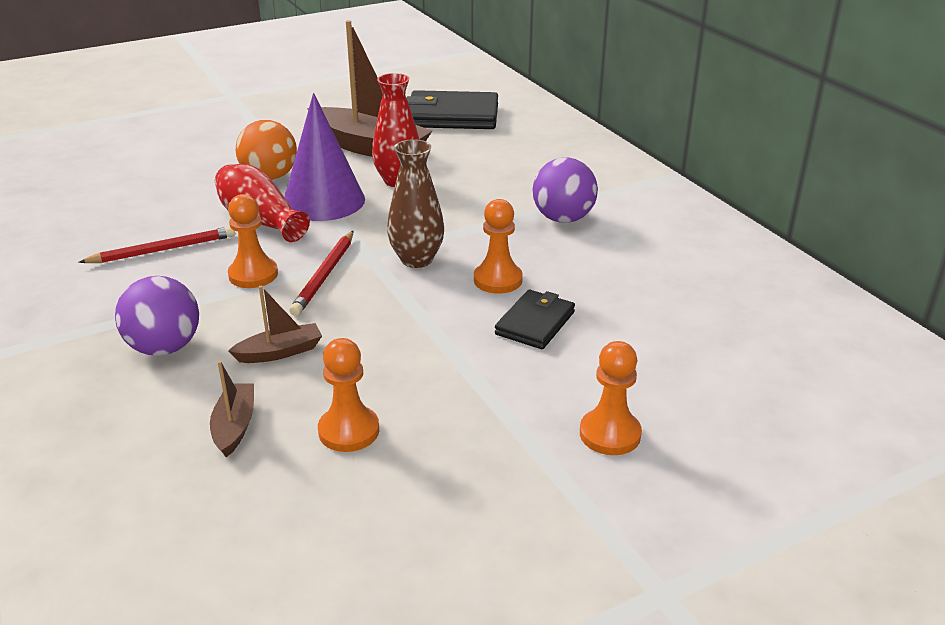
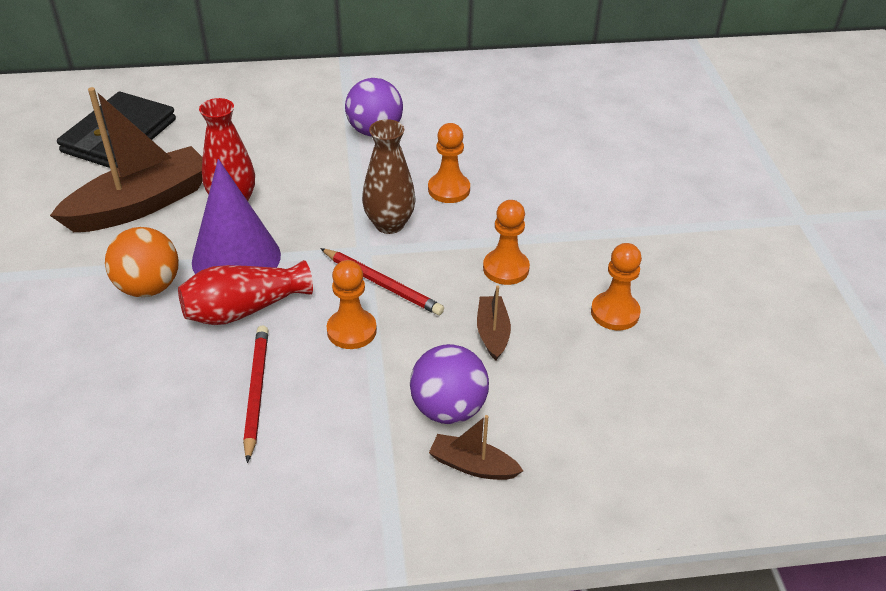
camera: 70 degrees left, 10 degrees up
brown boat [210,361,254,457] -> brown boat moved to [429,415,523,480]
black wallet [495,290,575,349] -> none
orange pawn [580,341,642,455] -> orange pawn moved to [483,200,530,285]

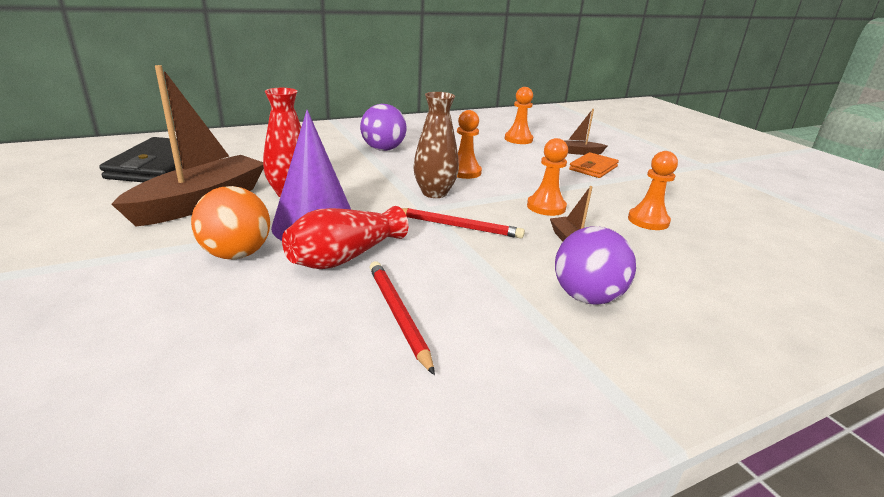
camera: 20 degrees left, 15 degrees down
orange pawn [327,260,377,349] -> orange pawn moved to [505,87,533,144]
brown boat [429,415,523,480] -> brown boat moved to [565,109,608,155]
none -> orange wallet [569,152,619,178]

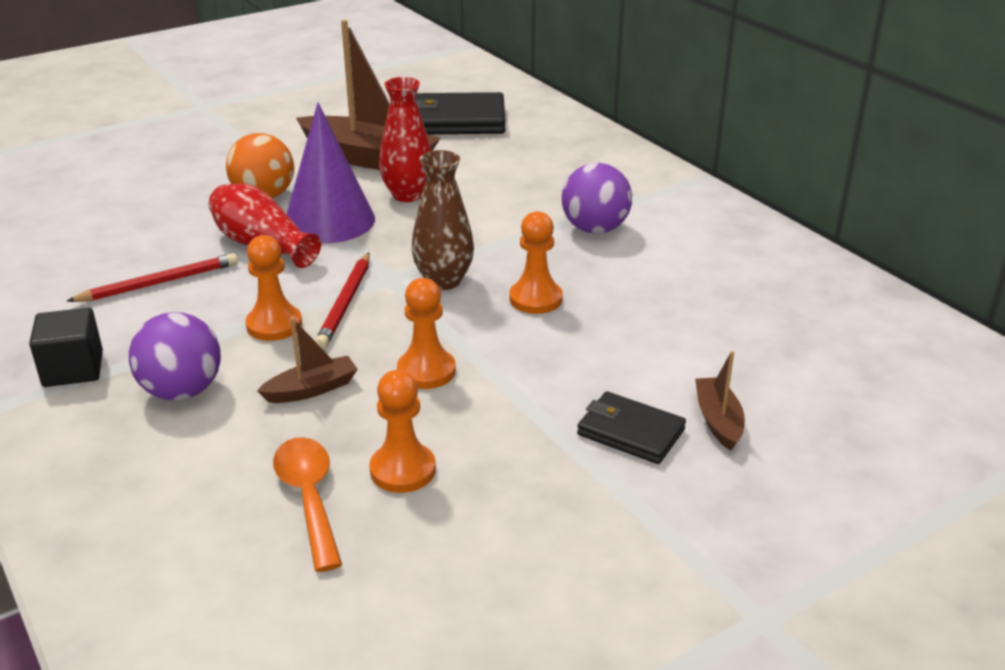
camera: 85 degrees right, 5 degrees up
orange pawn [505,87,533,144] -> orange pawn moved to [246,235,302,341]
orange wallet [569,152,619,178] -> black wallet [577,391,686,464]
none -> black cube [29,308,103,387]
none -> orange spoon [273,437,342,572]

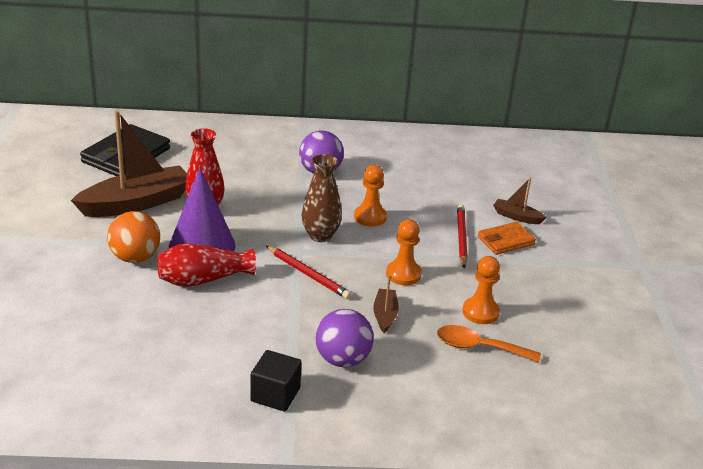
camera: 60 degrees left, 0 degrees up
red pencil [66,253,238,302] -> red pencil moved to [457,205,468,268]
orange pawn [246,235,302,341] -> none
black wallet [577,391,686,464] -> orange wallet [478,222,536,255]

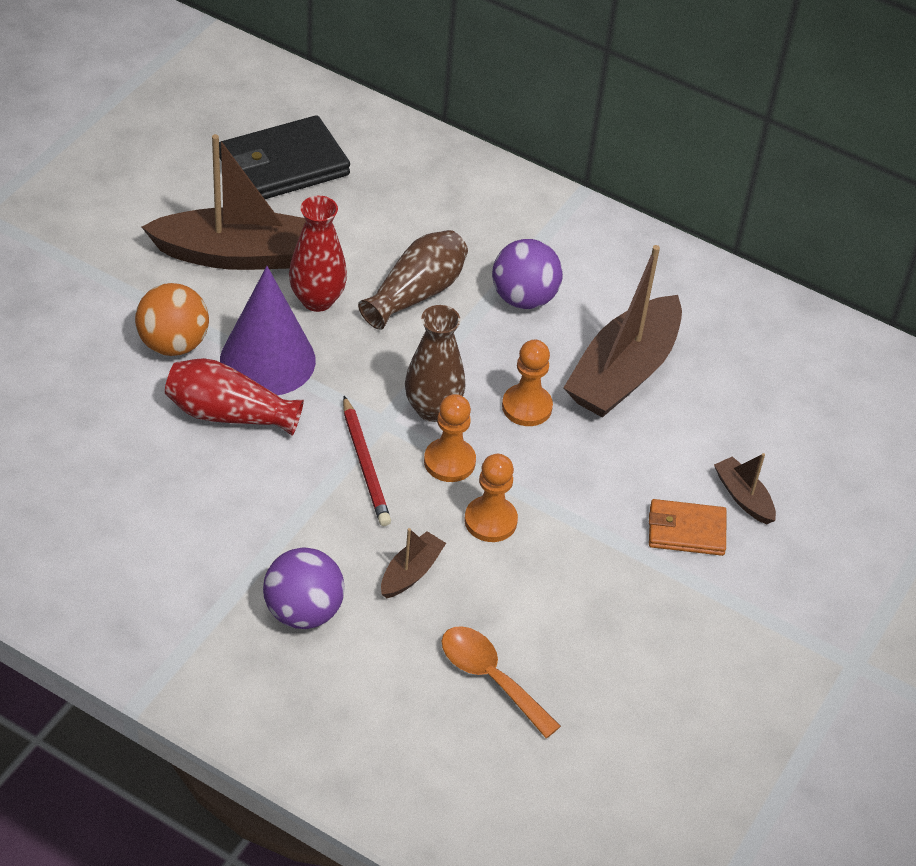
camera: 30 degrees right, 15 degrees up
black cube [250,350,301,411] -> none
red pencil [457,205,468,268] -> none
orange pawn [462,256,500,324] -> orange pawn moved to [424,394,476,482]
none -> brown vase [358,230,468,330]
none -> brown boat [563,245,682,418]

